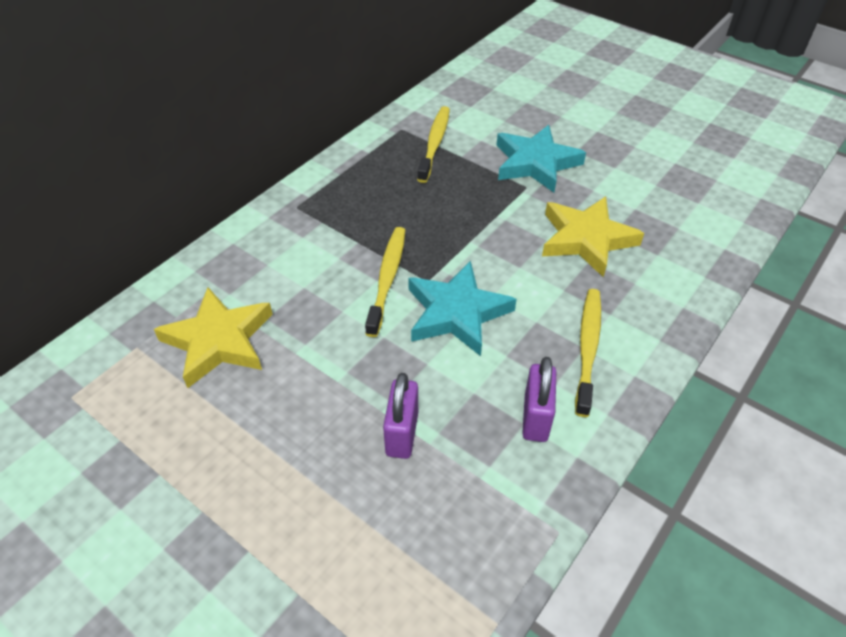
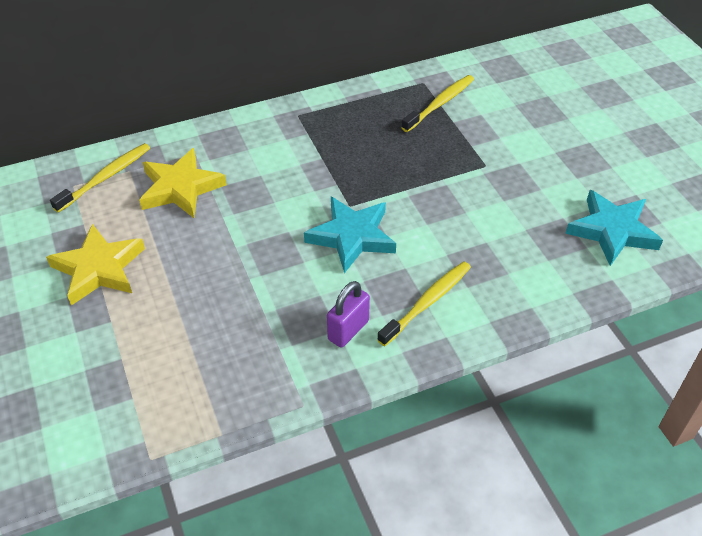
camera: 30 degrees right, 0 degrees up
yellow toothbrush [365,227,405,337] -> yellow toothbrush moved to [50,143,150,213]
purple padlock [383,373,418,459] -> none
turquoise star [496,125,586,193] -> turquoise star moved to [565,190,663,266]
yellow star [542,196,644,277] -> yellow star moved to [46,224,145,306]

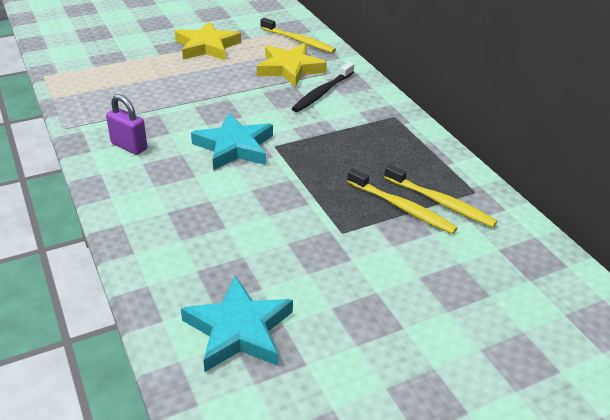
camera: 85 degrees right, 10 degrees down
yellow toothbrush [377,261,471,346] -> yellow toothbrush moved to [347,168,458,234]
none -> black toothbrush [292,62,354,112]

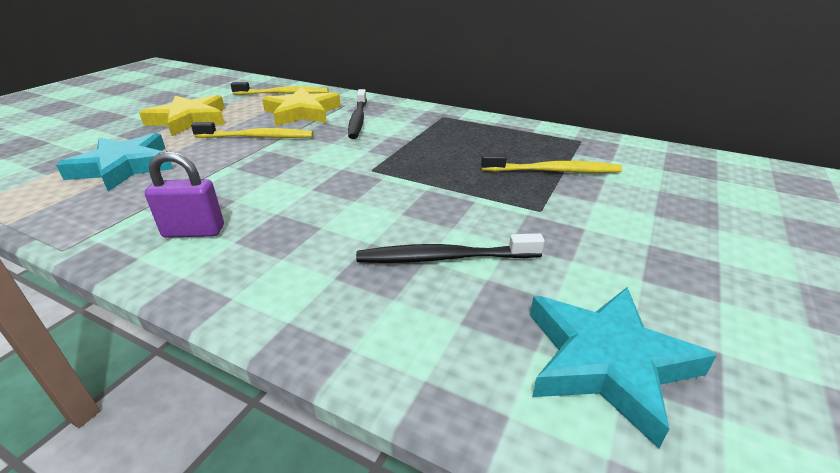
camera: 35 degrees left, 5 degrees down
turquoise star [191,113,273,170] -> turquoise star moved to [56,133,173,191]
yellow toothbrush [384,164,497,228] -> yellow toothbrush moved to [191,122,313,138]
none -> black toothbrush [356,233,545,263]

